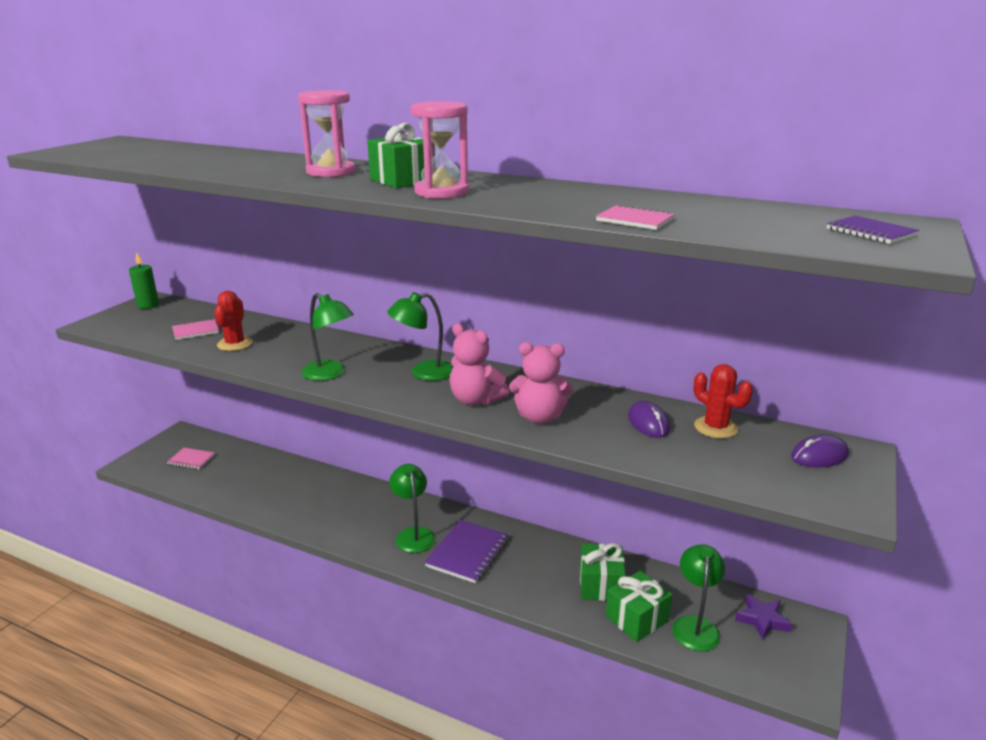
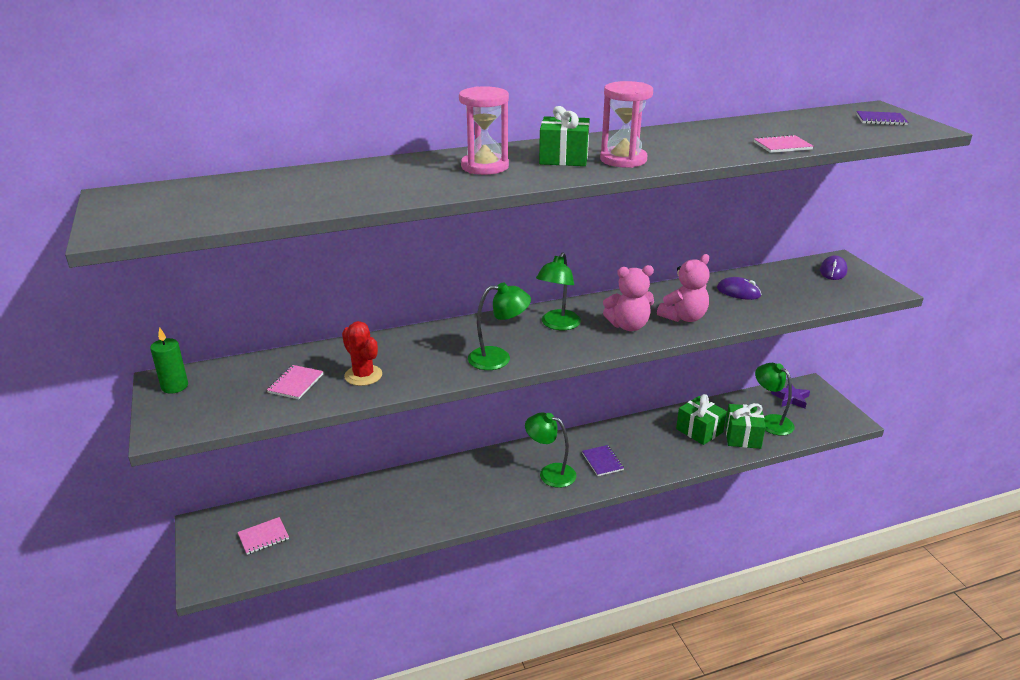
camera: 45 degrees left, 5 degrees up
purple notebook [425,520,508,583] -> purple notebook [582,445,624,476], size x0.59
red cactus [694,364,753,438] -> none

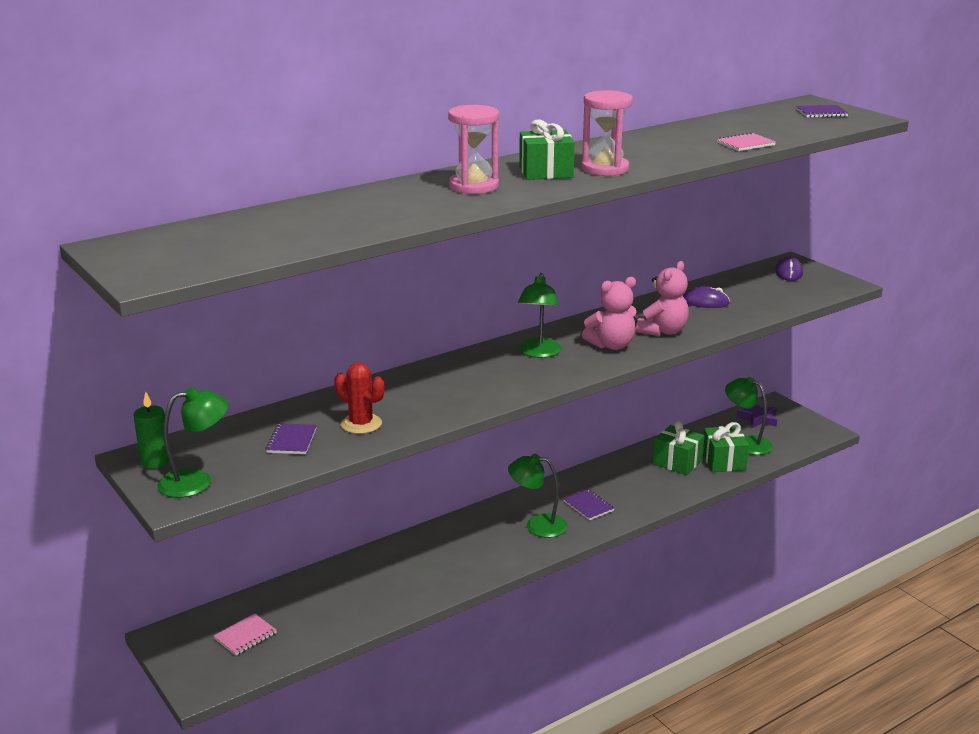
camera: 15 degrees left, 5 degrees down
pink notebook [267,365,324,399] -> purple notebook [265,423,317,454]
green lamp [468,282,531,370] -> green lamp moved to [157,387,229,498]

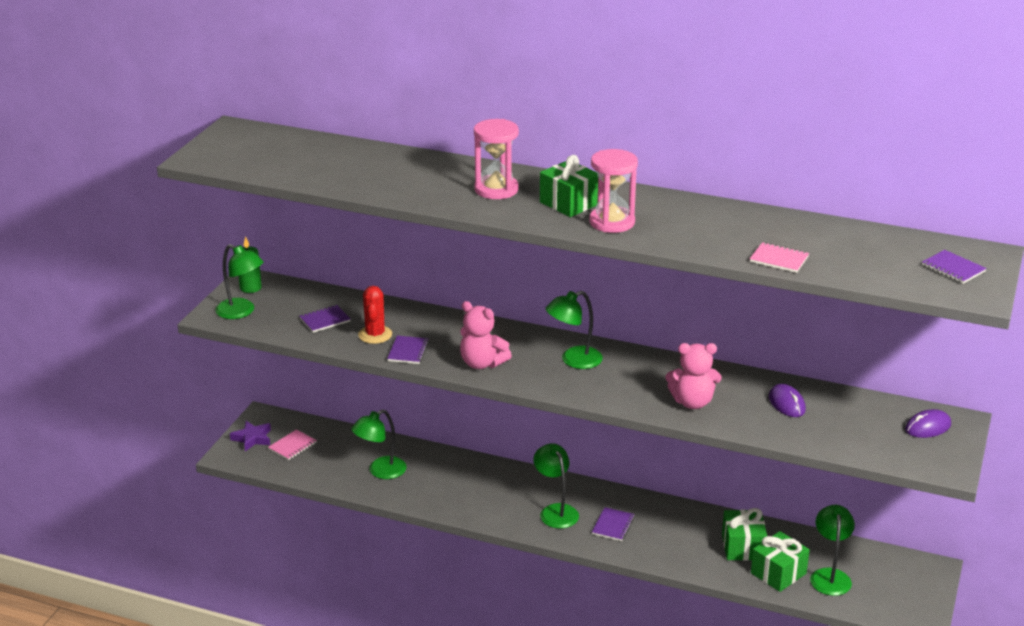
camera: 55 degrees right, 5 degrees up
pink notebook [214,613,277,656] -> pink notebook turned 60 degrees counterclockwise [268,429,317,460]
pink teddy bear [582,277,637,350] -> pink teddy bear moved to [460,301,512,369]
purple star [737,404,777,428] -> purple star moved to [230,421,271,451]
none -> green lamp [351,410,407,479]
none -> purple notebook [387,336,429,364]

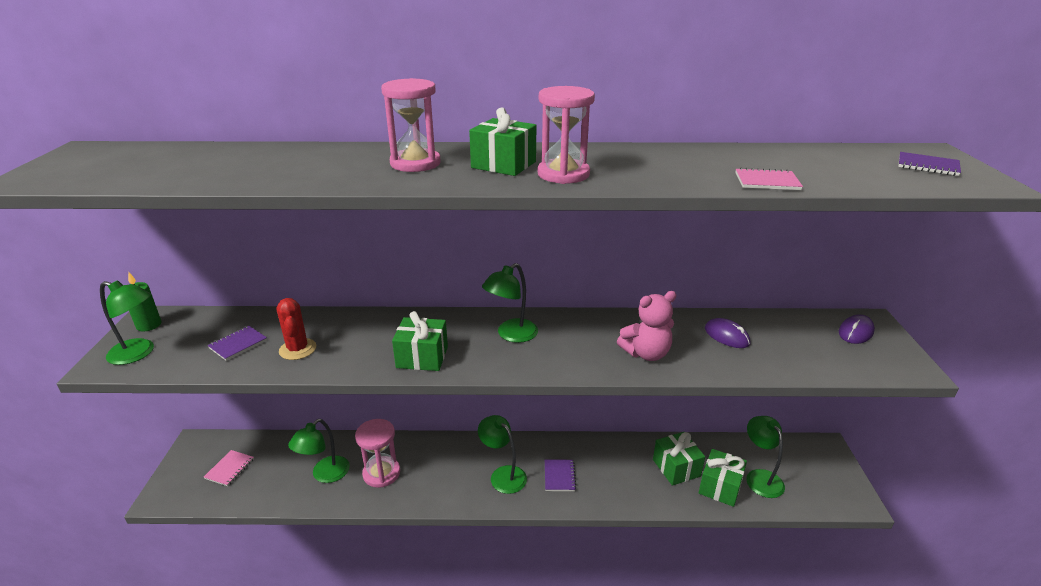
camera: 20 degrees left, 0 degrees up
purple star [230,421,271,451] -> none
purple notebook [387,336,429,364] -> none
pink teddy bear [460,301,512,369] -> green gift [392,311,448,371]
none -> pink hourglass [355,419,400,488]

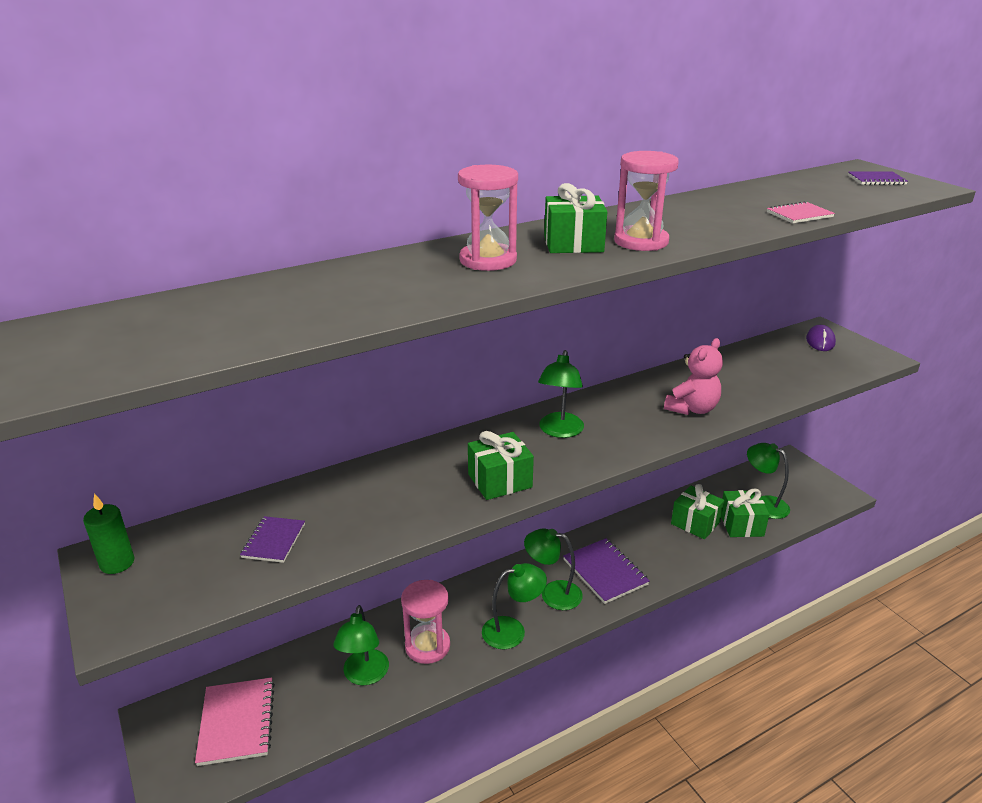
camera: 30 degrees left, 0 degrees up
green lamp [100,280,154,365] -> green lamp moved to [482,563,547,649]
pink notebook [204,450,254,486] -> pink notebook [195,677,275,766], size x1.69
red cactus [277,298,316,360] -> none
purple notebook [545,459,576,491] -> purple notebook [563,538,650,604], size x1.69
purple mouse [705,318,750,348] -> none

